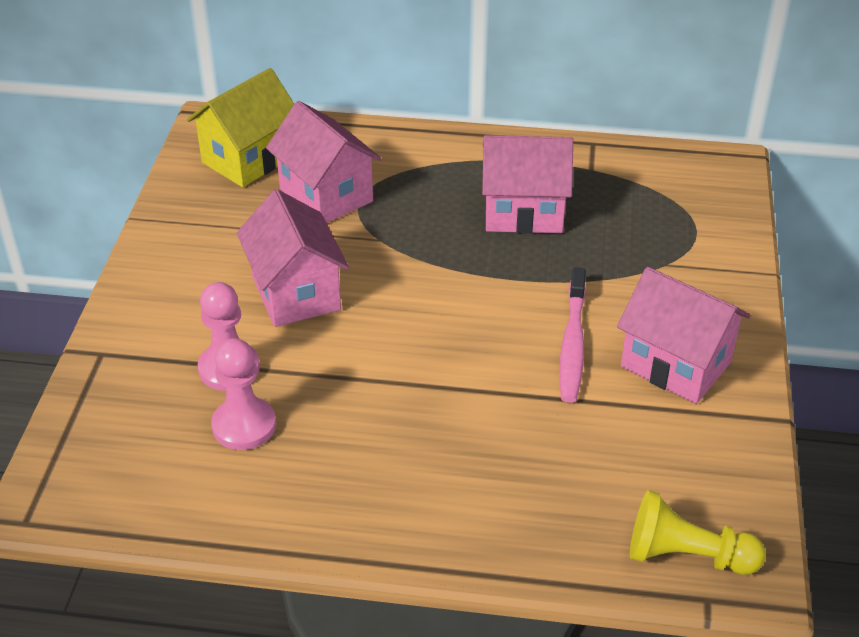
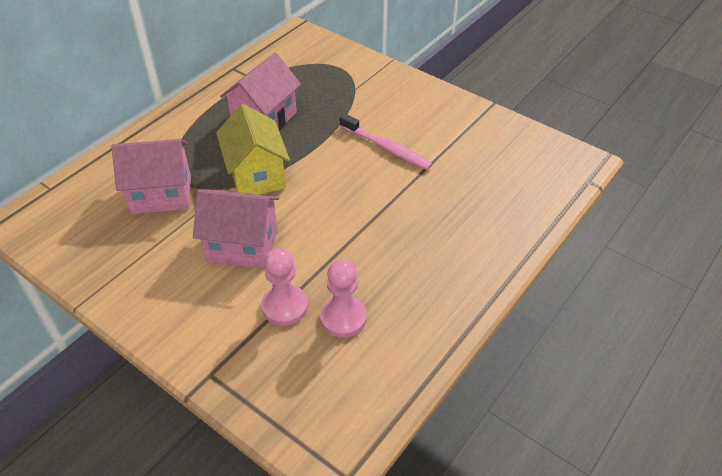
camera: 60 degrees left, 5 degrees up
yellow house [187,68,294,187] -> yellow house moved to [216,104,290,195]
pink house [617,267,751,404] -> none
yellow pawn [630,490,766,575] -> none

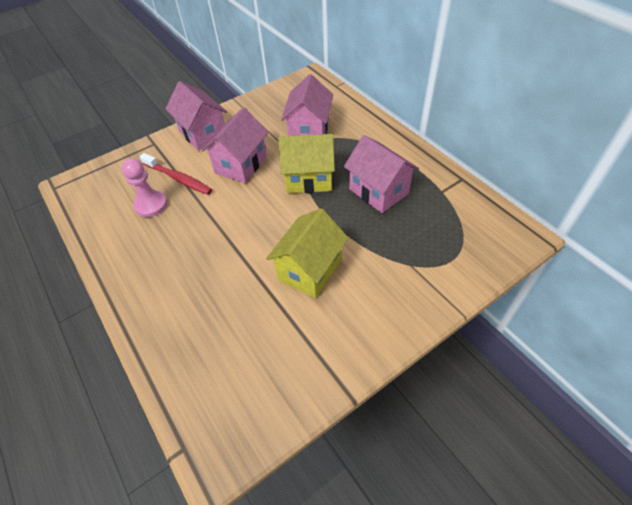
camera: 110 degrees right, 5 degrees up
pink pawn [261,248,308,326] -> red toothbrush [140,153,212,195]
pink toothbrush [340,113,432,170] -> yellow house [266,209,348,298]
none -> pink house [166,81,227,151]

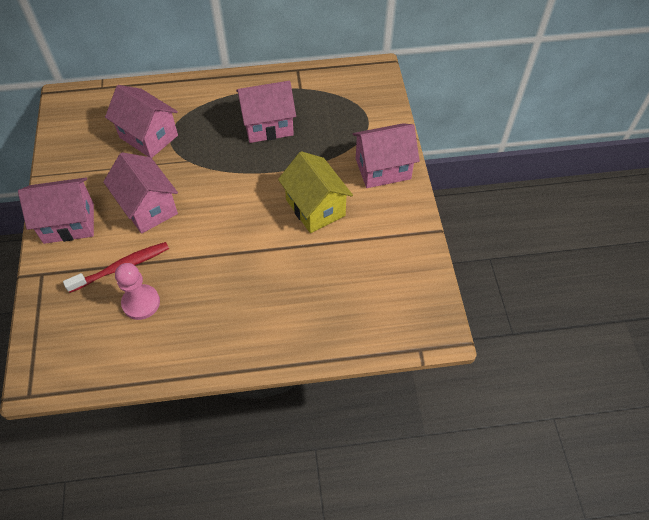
camera: 65 degrees left, 5 degrees up
yellow house [278,134,335,193] -> none
none -> pink house [353,123,420,188]

